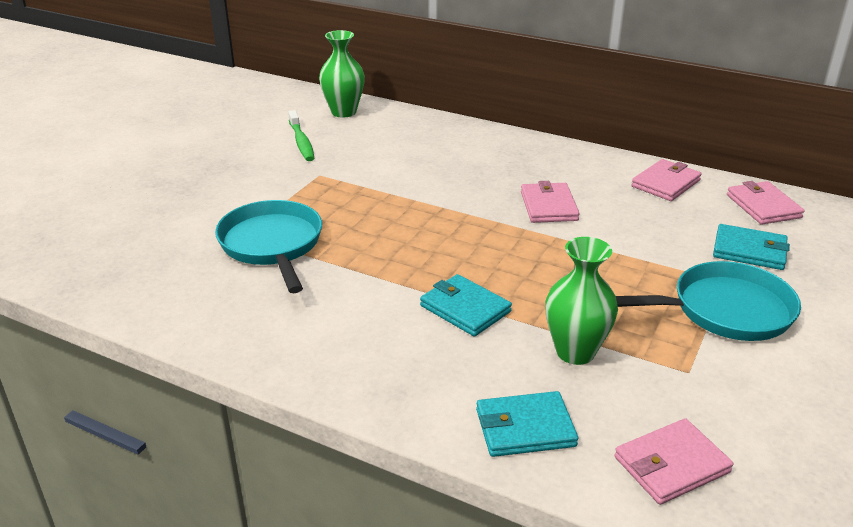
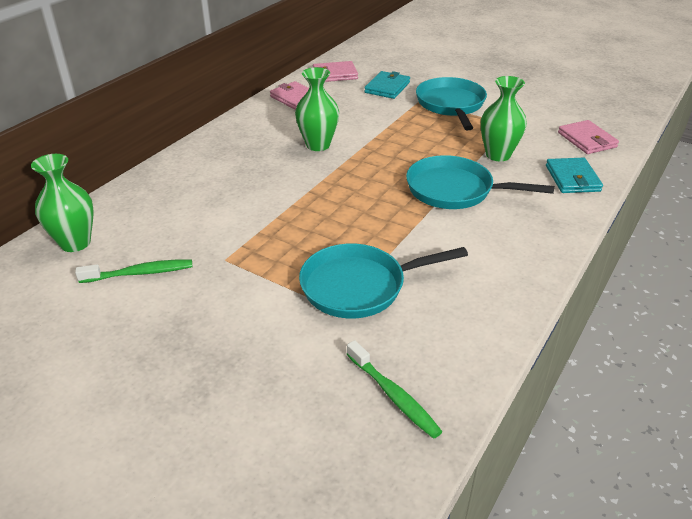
camera: 85 degrees left, 5 degrees up
turquoise wallet [420,274,512,337] -> turquoise pan [406,155,554,209]
pink wallet [521,181,580,223] -> green vase [295,67,339,151]
none -> green toothbrush [347,340,443,439]

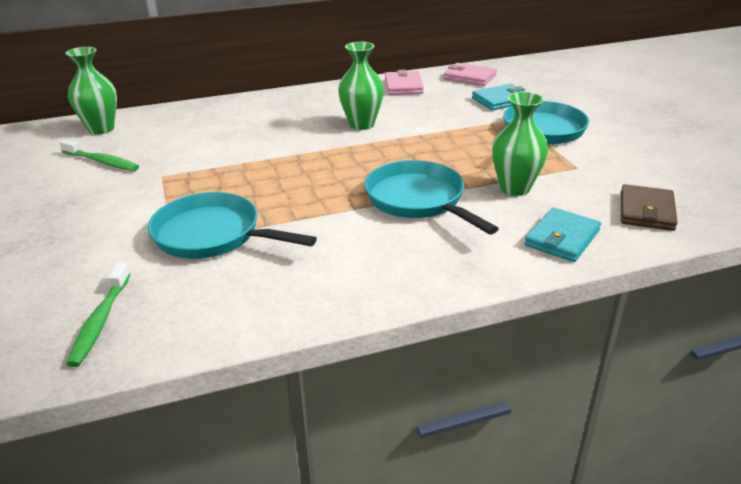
camera: 40 degrees right, 5 degrees down
pink wallet [558,120,619,154] -> brown wallet [621,184,678,231]

